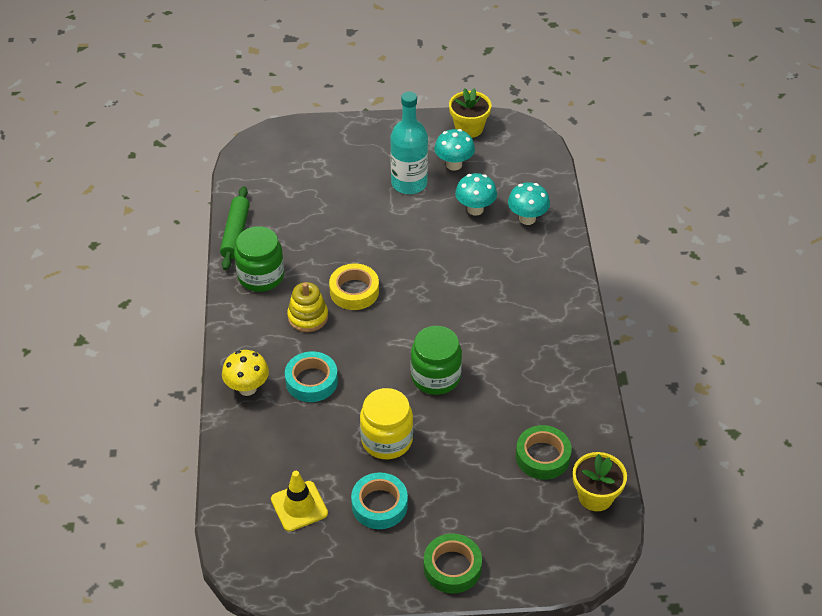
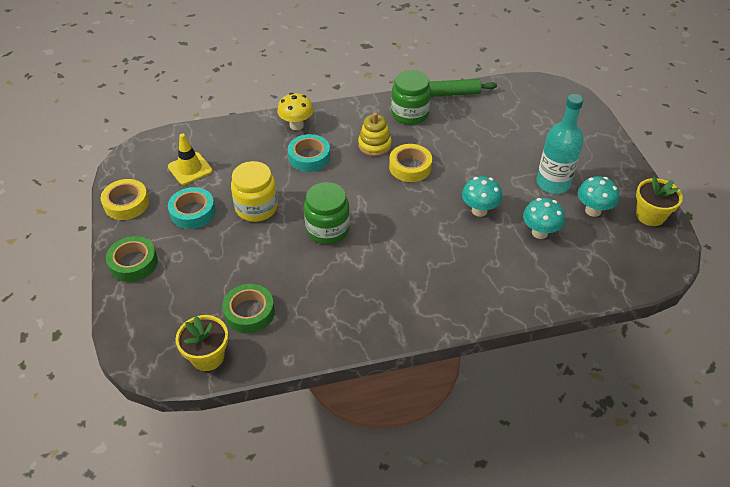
camera: 80 degrees right, 0 degrees up
turquoise mushroom [508,182,550,225] -> turquoise mushroom moved to [462,176,502,217]
none -> yellow tape [101,179,149,220]

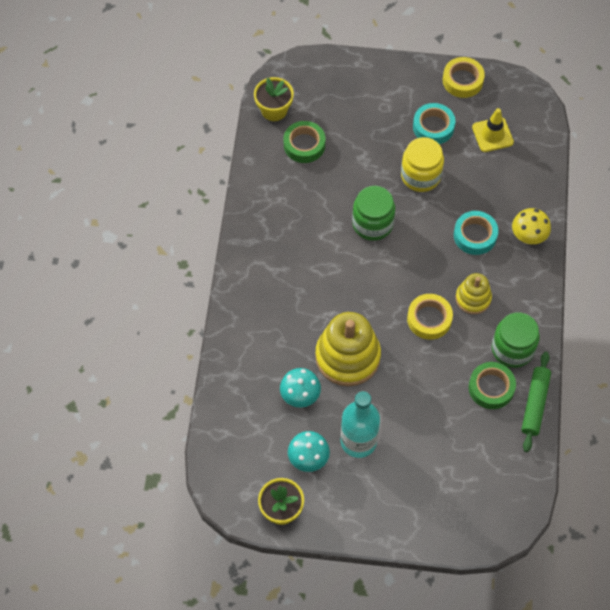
camera: 110 degrees right, 15 degrees up
green tape [106,236,158,282] -> green tape moved to [469,362,516,409]
turquoise mushroom [462,176,502,217] -> yellow stacking toy [315,312,381,386]

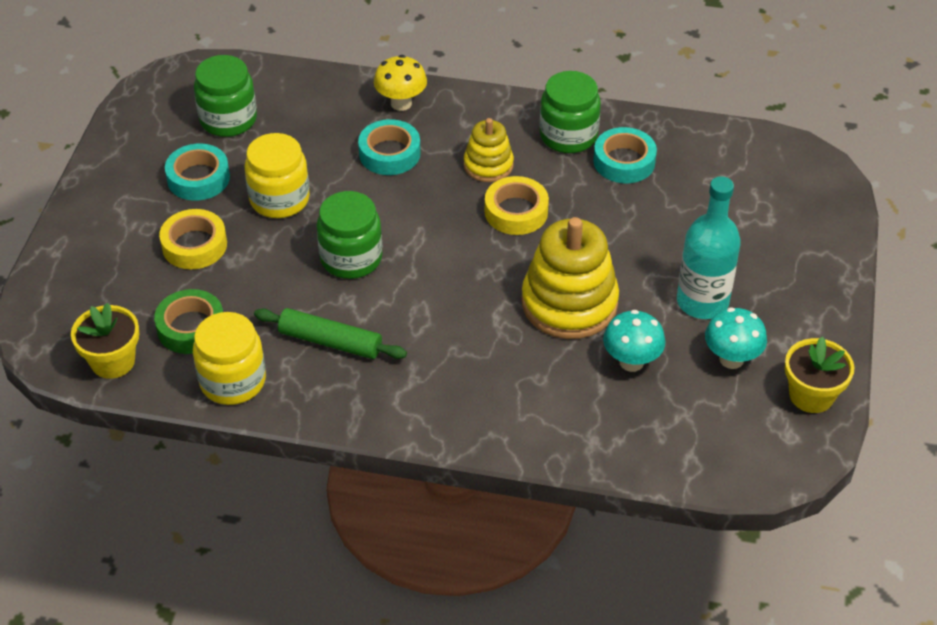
camera: 85 degrees left, 15 degrees down
yellow tape [443,57,485,98] -> yellow tape moved to [159,209,227,269]
green tape [469,362,516,409] -> turquoise tape [593,127,657,183]
yellow traffic cone [472,108,514,152] -> green jar [194,55,257,137]
green rolling pin [521,352,551,452] -> green rolling pin moved to [254,308,407,359]
none -> yellow jar [193,312,266,405]

